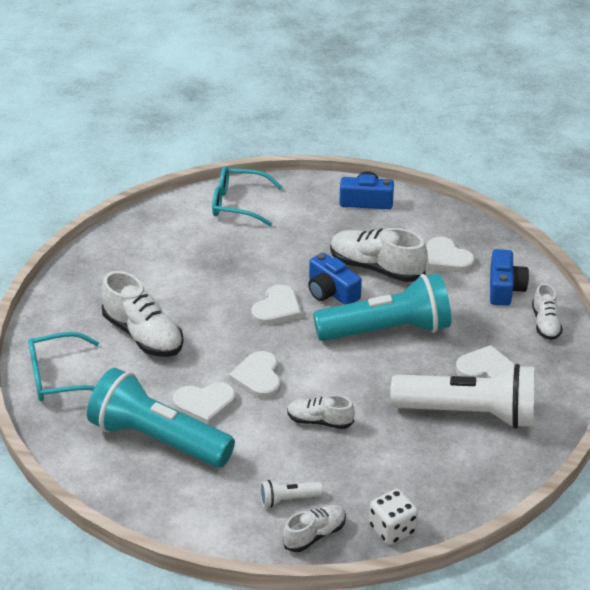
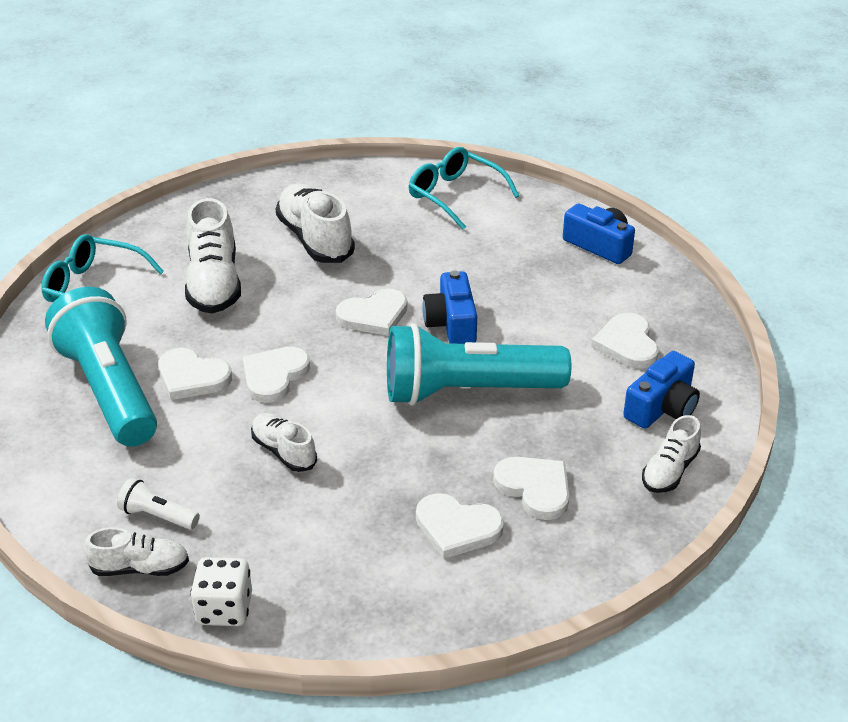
camera: 35 degrees right, 0 degrees up
turquoise flashlight [313,273,451,341] -> turquoise flashlight turned 150 degrees clockwise [387,323,571,406]
white shoe [330,228,428,282] -> white shoe moved to [276,183,355,263]
white flashlight [390,364,535,429] -> white heart [416,493,504,559]

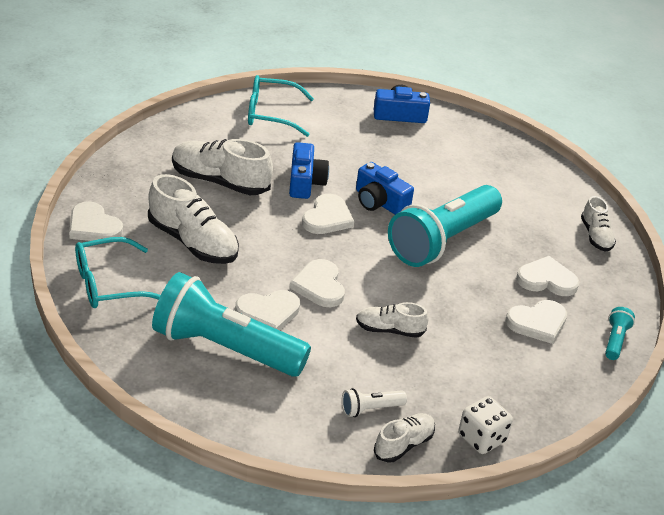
camera: 45 degrees left, 0 degrees up
white heart [591,313,659,369] -> white heart moved to [69,201,123,241]
blue camera [623,351,700,429] -> blue camera moved to [289,142,329,199]
none -> turquoise flashlight [605,307,635,360]

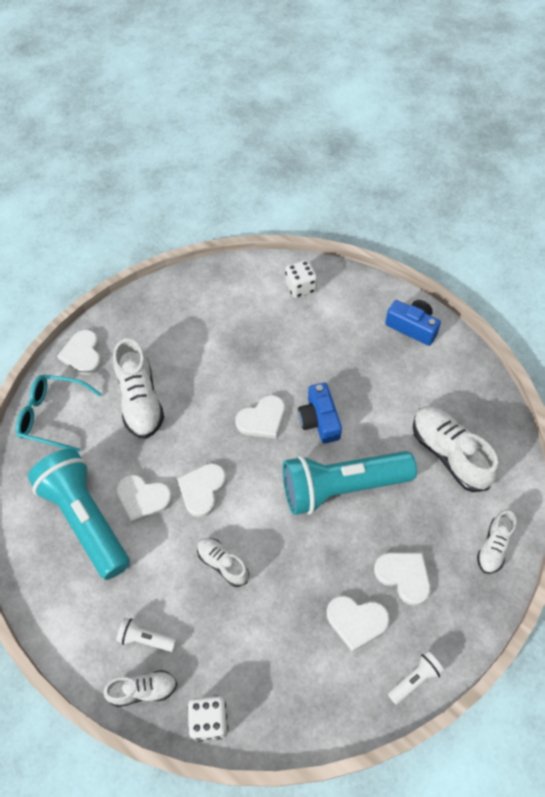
camera: 40 degrees right, 20 degrees up
white shoe [172,139,273,195] -> white shoe moved to [413,406,499,492]
turquoise glasses [248,75,314,137] -> white dice [285,260,317,298]
blue camera [289,142,329,199] -> none
turquoise flashlight [605,307,635,360] -> white flashlight [388,651,444,705]

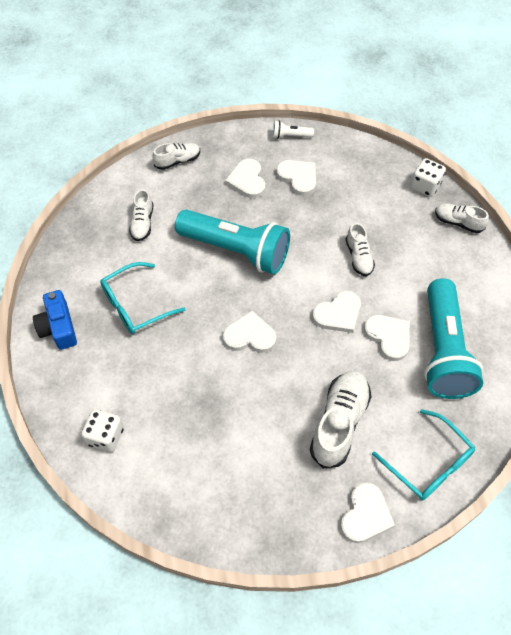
camera: 145 degrees left, 0 degrees up
white flashlight [116,618,176,652] -> none
blue camera [298,383,342,444] -> none
white shoe [413,406,499,492] -> white shoe [129,189,153,241], size x0.57
none -> turquoise glasses [100,262,186,334]

